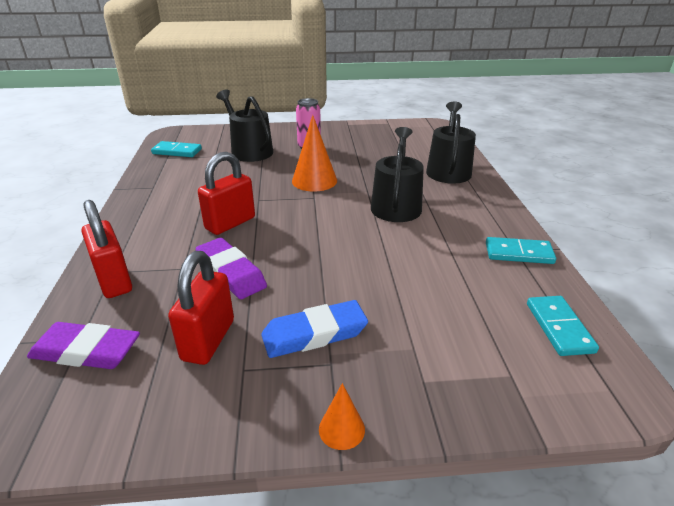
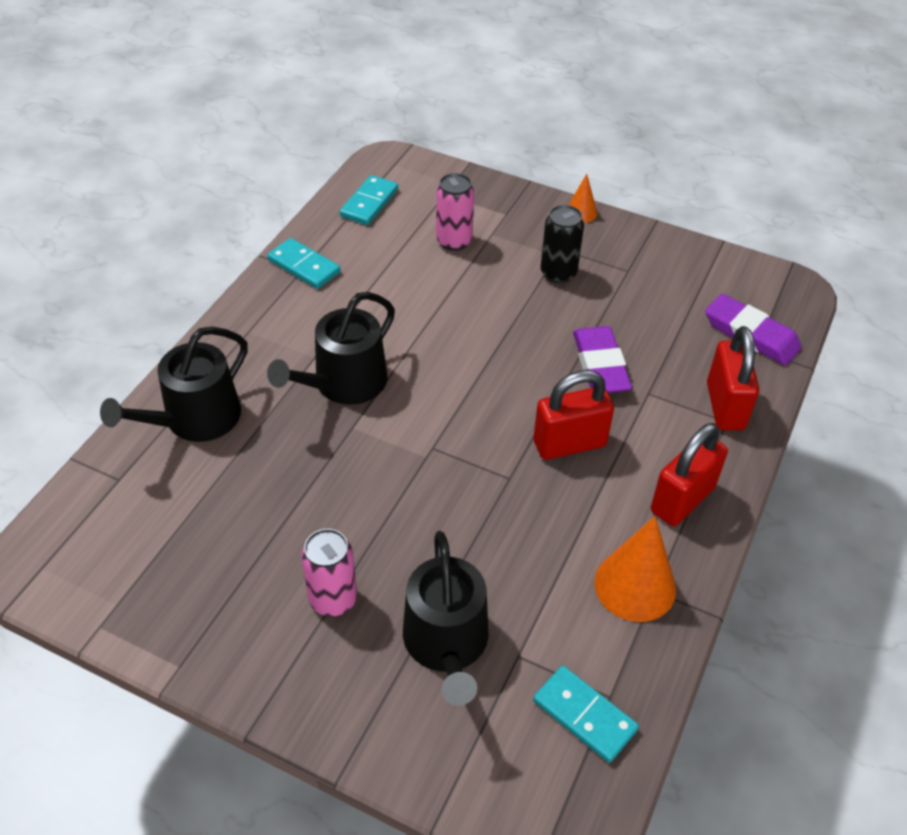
camera: 150 degrees left, 15 degrees up
red padlock [168,251,234,365] -> red padlock moved to [651,423,728,526]
blue eraser [261,300,368,358] -> black can [541,205,584,284]
orange cone [292,115,337,192] -> orange cone moved to [594,516,676,622]
none -> pink can [436,173,474,251]

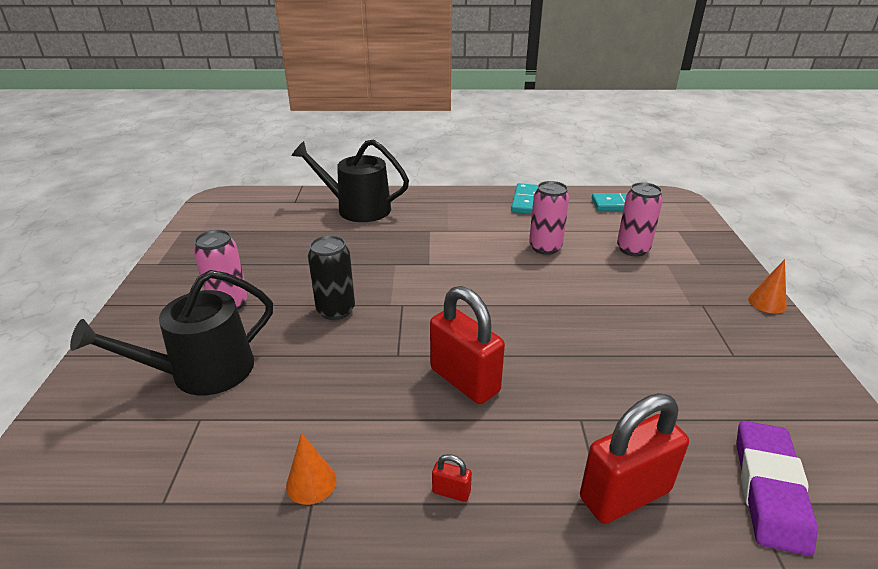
camera: 65 degrees right, 15 degrees down
black watering can [267,292,395,405] -> none
turquoise domino [533,666,639,763] -> none
black can [541,205,584,284] -> black can moved to [308,235,355,320]
purple eraser [573,326,632,393] -> none
orange cone [594,516,676,622] -> orange cone [286,433,336,505], size x0.53
red padlock [651,423,728,526] -> red padlock [432,454,472,502], size x0.41
none -> pink can [529,181,569,255]

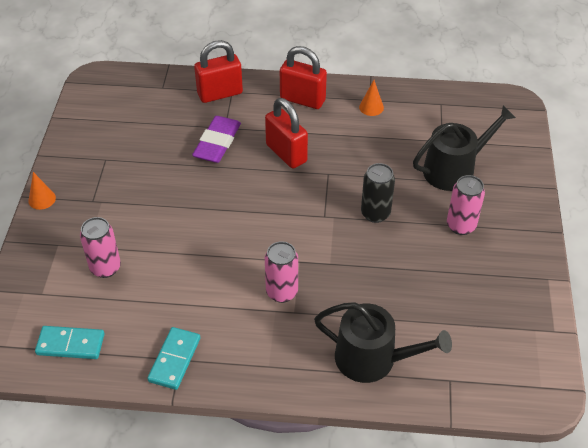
camera: 175 degrees left, 15 degrees up
red padlock [432,454,472,502] -> red padlock [280,46,327,109], size x2.45
pink can [529,181,569,255] -> pink can moved to [265,241,298,303]
purple eraser [736,421,818,556] -> purple eraser moved to [192,116,241,163]

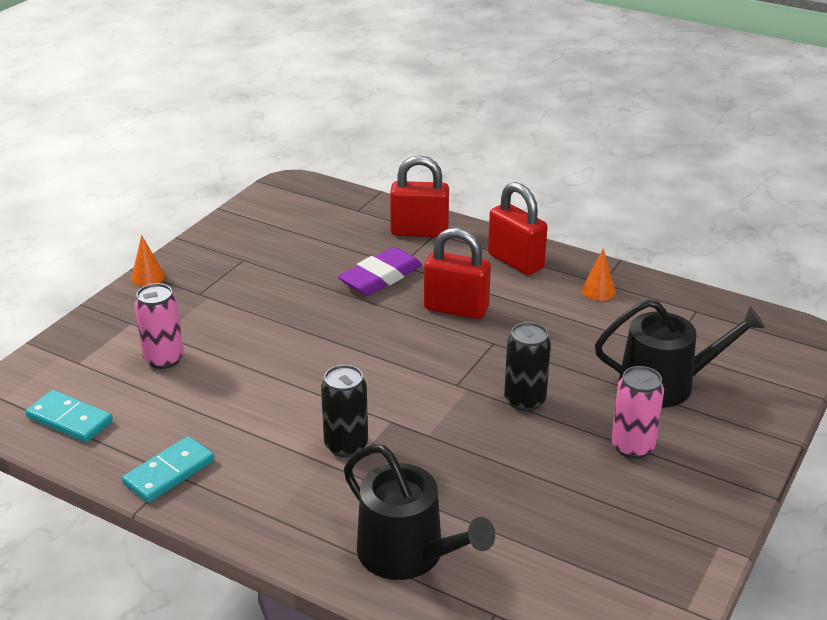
camera: 25 degrees right, 15 degrees down
red padlock [265,98,308,169] -> red padlock turned 60 degrees counterclockwise [424,228,491,319]
pink can [265,241,298,303] -> black can [321,365,368,458]

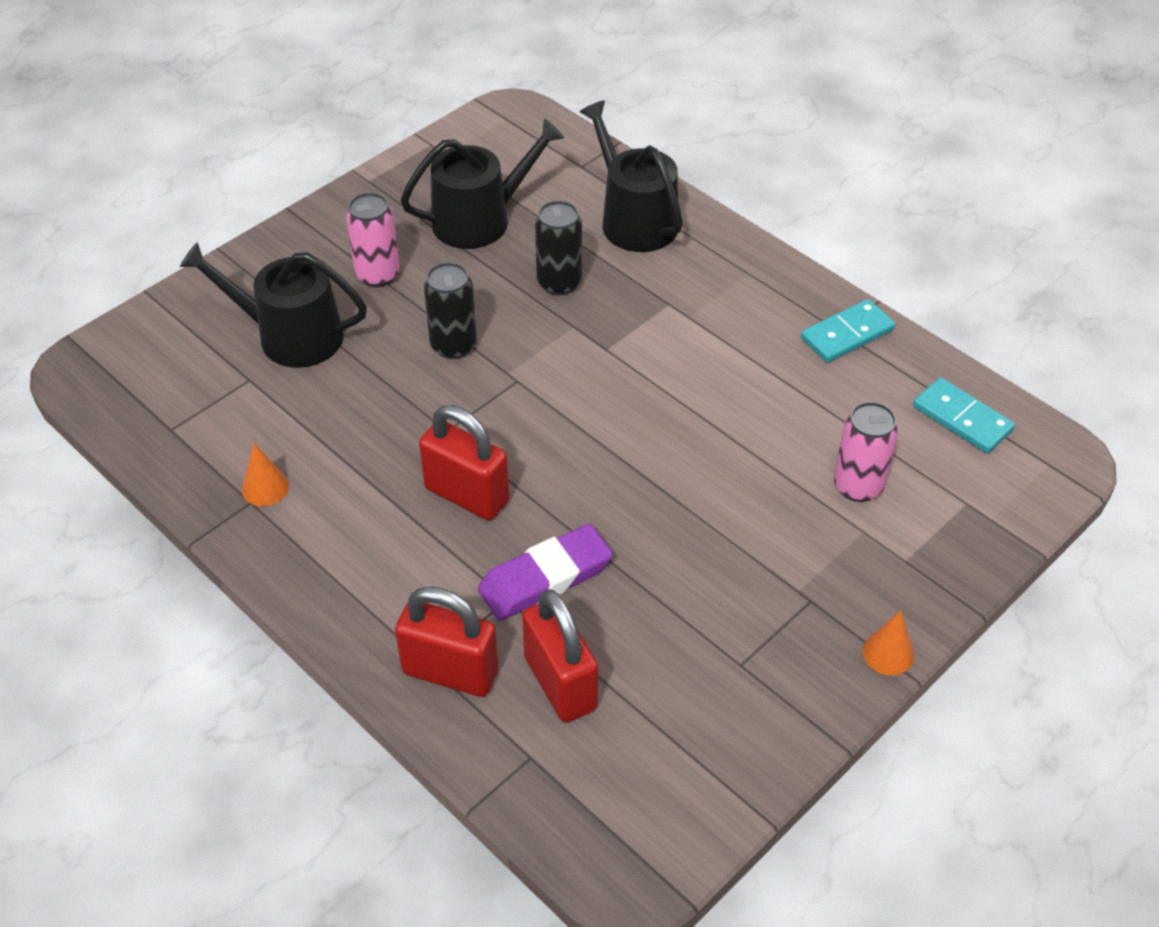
camera: 165 degrees left, 15 degrees up
black can [321,365,368,458] -> black can moved to [535,201,582,295]
red padlock [488,182,547,275] -> red padlock moved to [522,589,598,722]
none -> black watering can [401,118,564,249]

